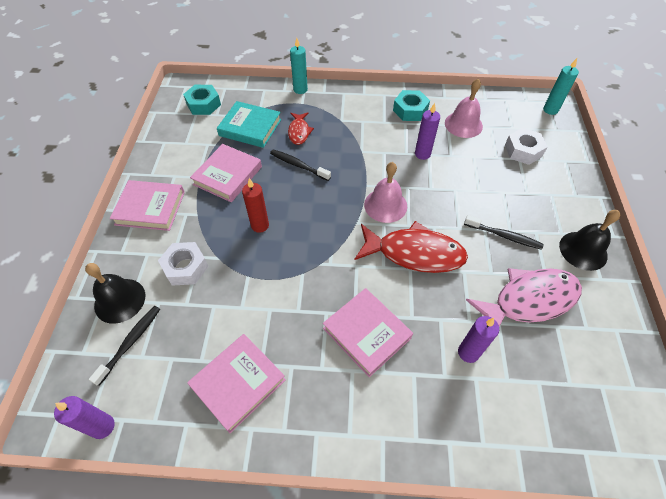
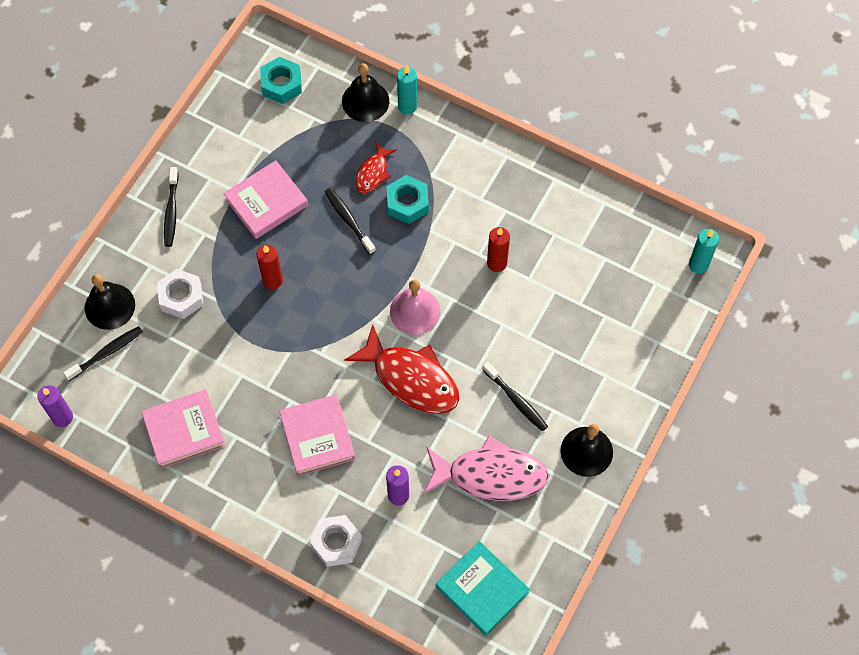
camera: 25 degrees right, 10 degrees up
pink book [110,180,185,231] -> black toothbrush [164,167,179,247]
turquoise book [217,101,281,148] -> turquoise book moved to [436,541,530,636]
turquoise nut [393,90,430,121] -> turquoise nut moved to [386,175,429,224]
purple candle [415,103,440,160] -> red candle [487,227,510,272]
pink bell [445,79,483,138] -> none
white nut [505,128,548,165] -> white nut moved to [310,515,362,567]
none -> black bell [342,63,389,122]

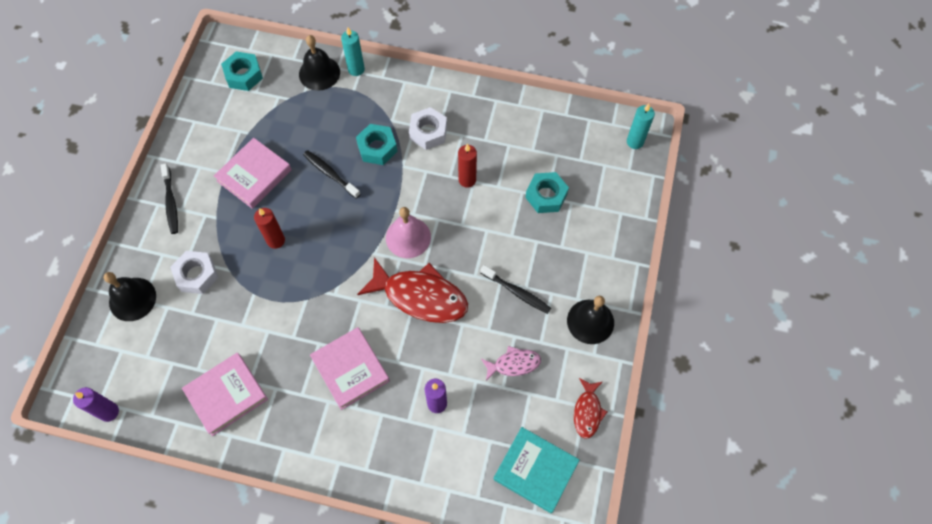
camera: 15 degrees left, 0 degrees up
black toothbrush [63,326,143,381] -> none
white nut [310,515,362,567] -> white nut moved to [409,107,447,150]
red fish [355,141,396,193] -> red fish moved to [574,378,607,439]
pink fish [423,435,549,501] -> pink fish [481,346,541,381], size x0.52
none -> turquoise nut [525,172,569,213]

